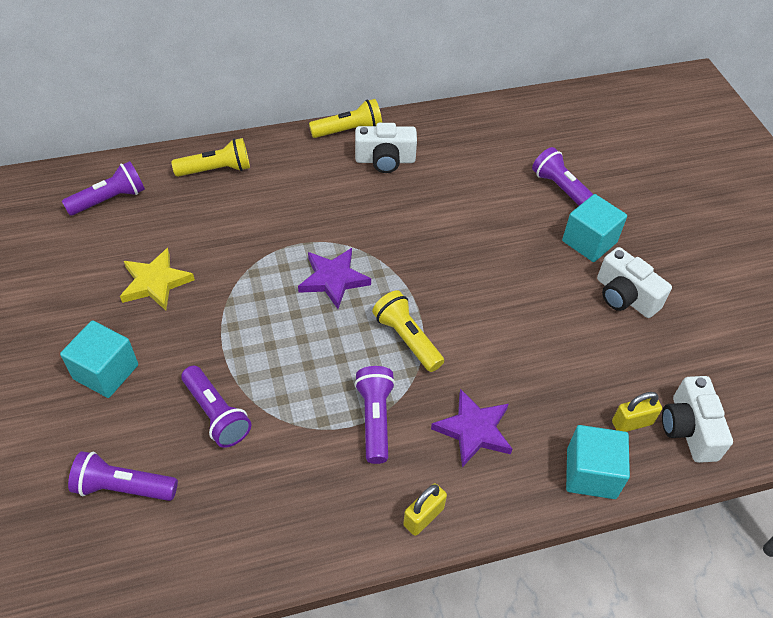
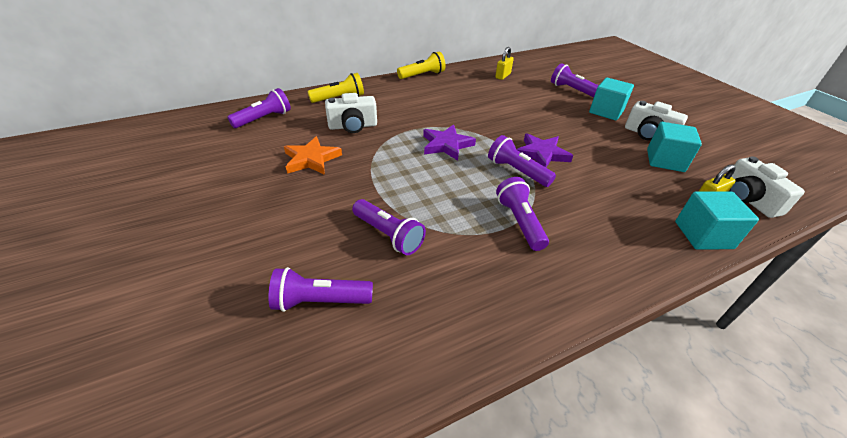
camera: 10 degrees left, 10 degrees down
turquoise cube [60,320,138,398] -> turquoise cube moved to [647,122,702,172]
yellow star [120,248,195,310] -> orange star [284,136,342,175]
white camera [355,123,417,173] -> white camera moved to [325,93,377,133]
yellow flashlight [372,290,444,372] -> purple flashlight [488,135,556,187]
yellow padlock [403,483,447,536] -> yellow padlock moved to [495,47,514,80]
purple star [431,389,512,467] -> purple star moved to [516,133,573,167]

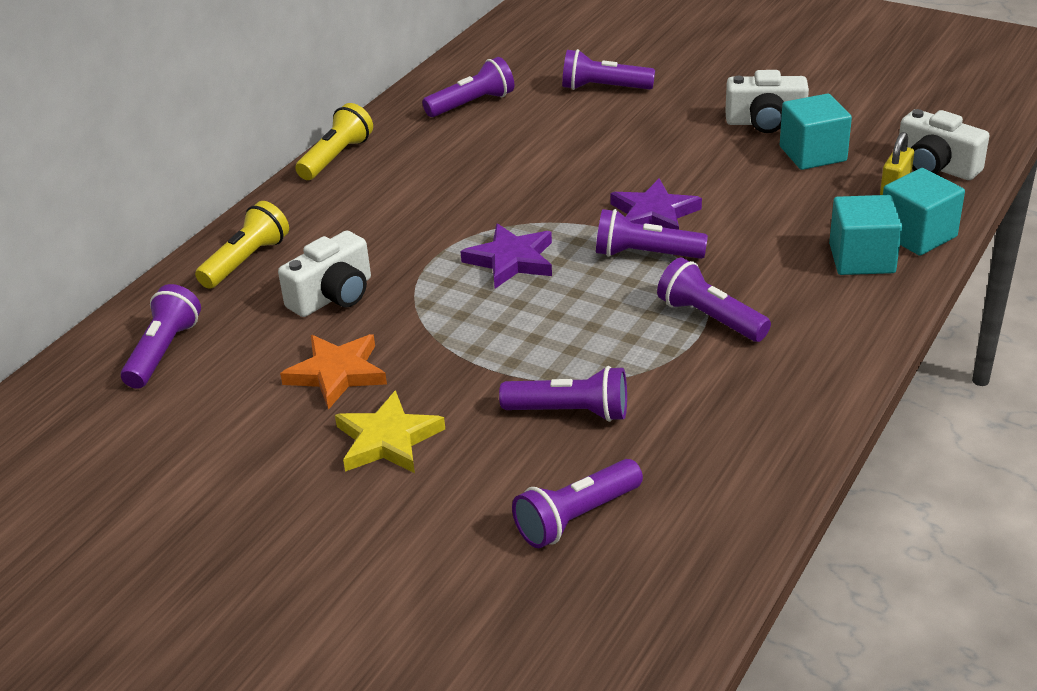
camera: 30 degrees left, 5 degrees down
yellow padlock [495,47,514,80] -> purple flashlight [422,57,514,117]
turquoise cube [589,77,634,120] -> turquoise cube moved to [829,195,902,275]
none -> yellow star [335,390,445,473]

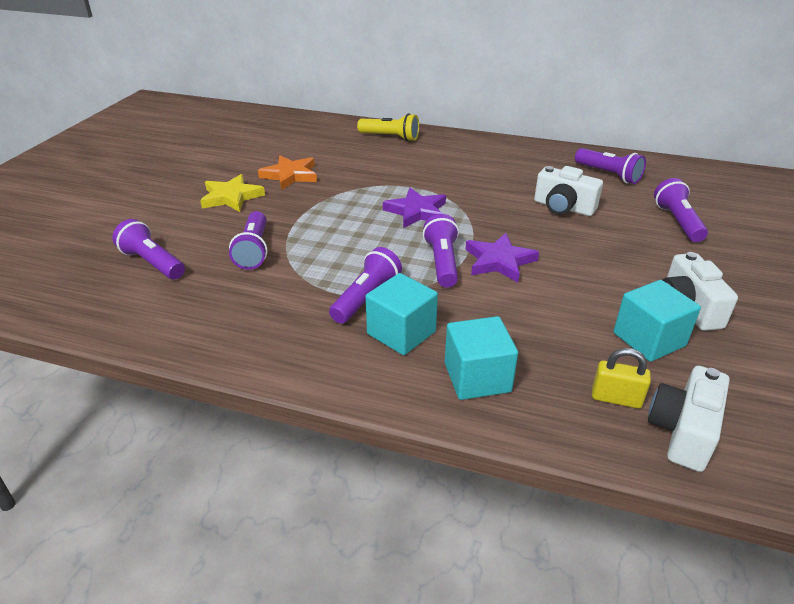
camera: 75 degrees right, 0 degrees up
purple flashlight [121,284,201,389] -> none
white camera [278,230,371,317] -> white camera moved to [534,166,603,216]
yellow flashlight [295,103,373,180] -> none
turquoise cube [883,168,965,256] -> turquoise cube moved to [365,273,438,355]

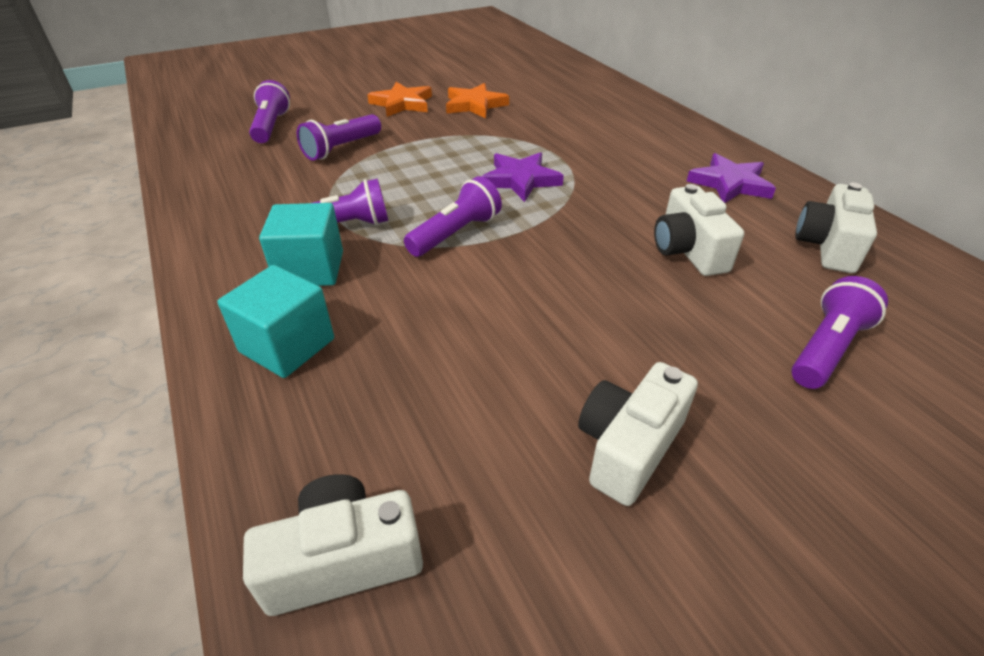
camera: 45 degrees right, 5 degrees up
yellow star [200,174,265,212] -> orange star [367,82,432,117]
yellow flashlight [357,113,419,141] -> none
purple star [465,233,539,282] -> purple star moved to [687,153,776,203]
purple flashlight [575,148,646,184] -> white camera [795,183,877,273]
yellow padlock [592,348,651,409] -> none
turquoise cube [613,280,701,362] -> none

